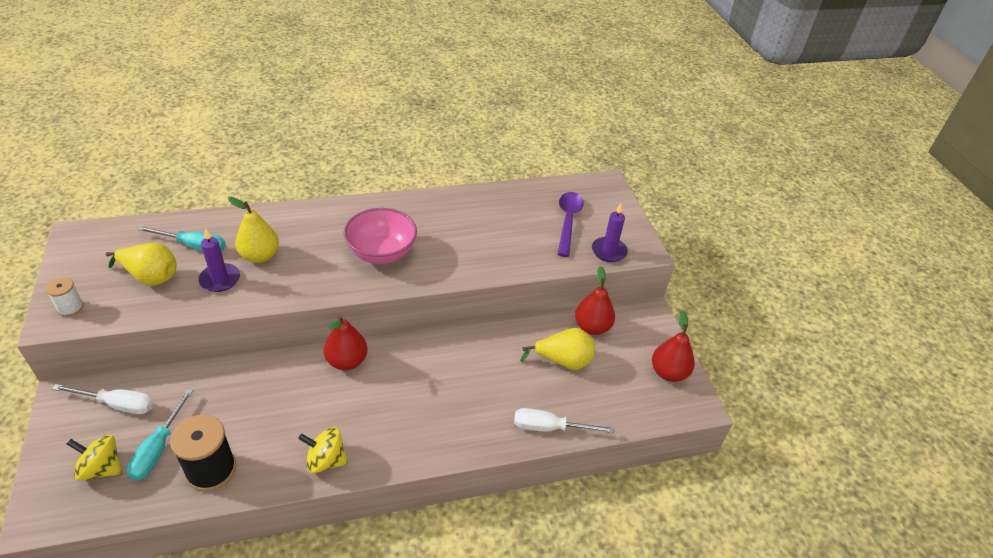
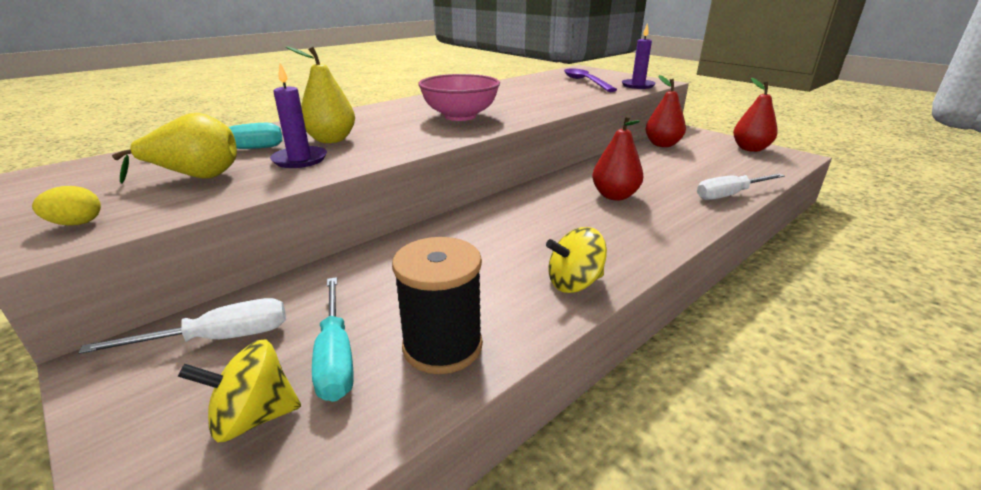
camera: 25 degrees left, 15 degrees down
white spool [46,277,84,317] -> yellow egg [32,186,101,225]
red pear [324,315,368,370] -> red pear moved to [592,115,643,200]
yellow pear [520,328,595,370] -> none

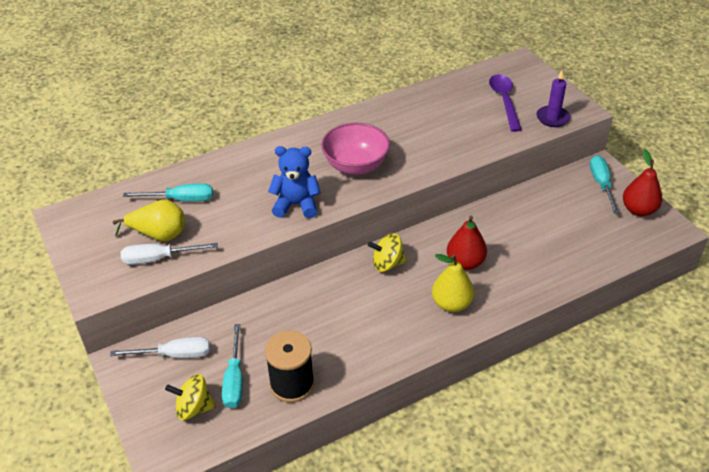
camera: 15 degrees right, 15 degrees up
yellow egg [32,186,101,225] -> none
purple candle [270,63,327,168] -> none
yellow pear [286,46,355,143] -> yellow pear moved to [432,254,474,312]
yellow spinning top [546,227,607,293] -> yellow spinning top moved to [367,233,407,272]
red pear [646,75,686,147] -> none
white screwdriver [697,173,785,200] -> white screwdriver moved to [120,243,218,265]
none -> blue teddy bear [268,146,321,218]
none -> turquoise screwdriver [590,155,619,214]

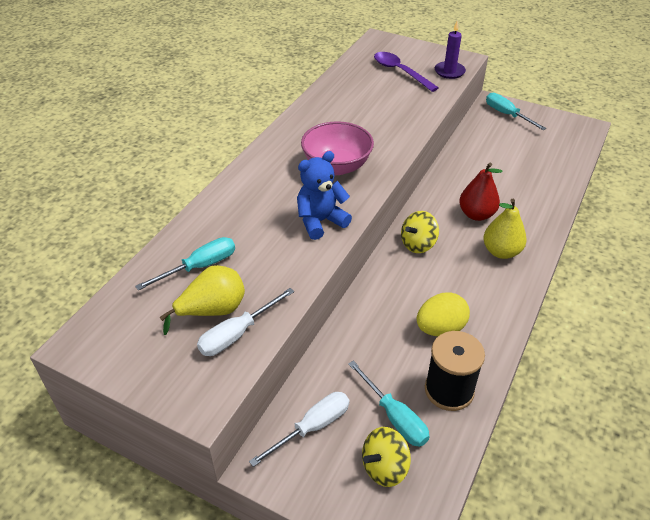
camera: 35 degrees left, 0 degrees up
red pear [623,149,663,216] -> none
none -> yellow egg [417,292,470,336]

